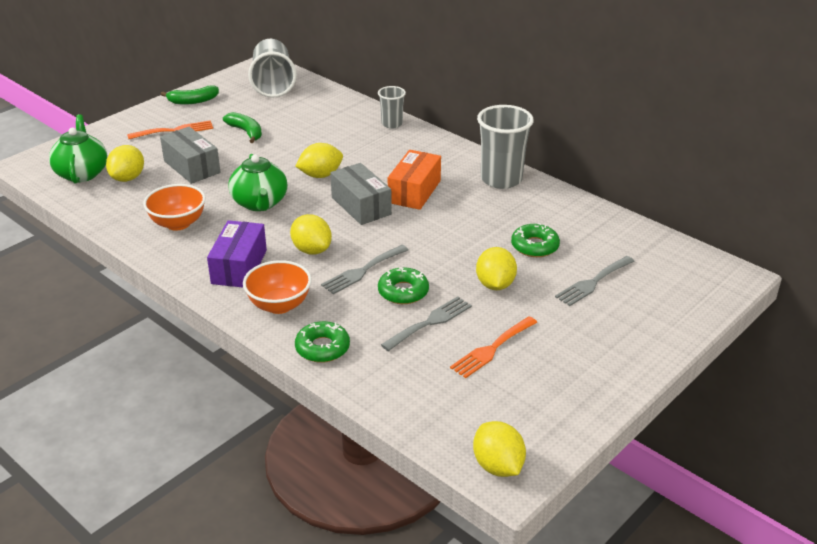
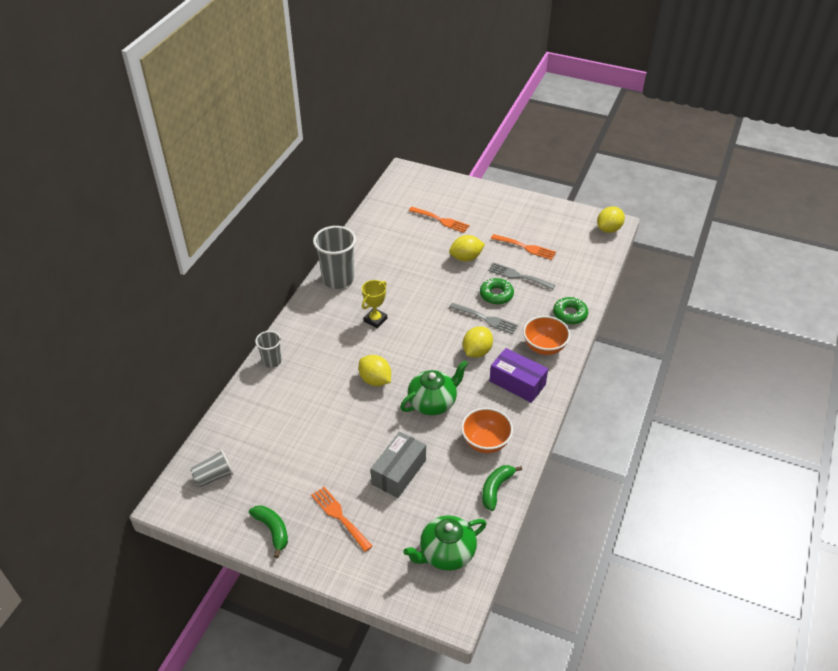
camera: 110 degrees left, 10 degrees up
yellow lemon [106,145,144,182] -> none
purple box [207,220,267,287] -> purple box turned 45 degrees clockwise [490,348,548,403]
green banana [223,112,262,143] -> green banana moved to [482,465,522,511]
grey cup [248,39,297,98] -> grey cup [190,449,234,487], size x0.55
grey box [330,163,392,225] -> none
orange box [388,150,441,210] -> yellow trophy [362,280,387,328]
green donut [511,223,560,257] -> none
grey fork [555,256,635,306] -> orange fork [409,207,470,233]

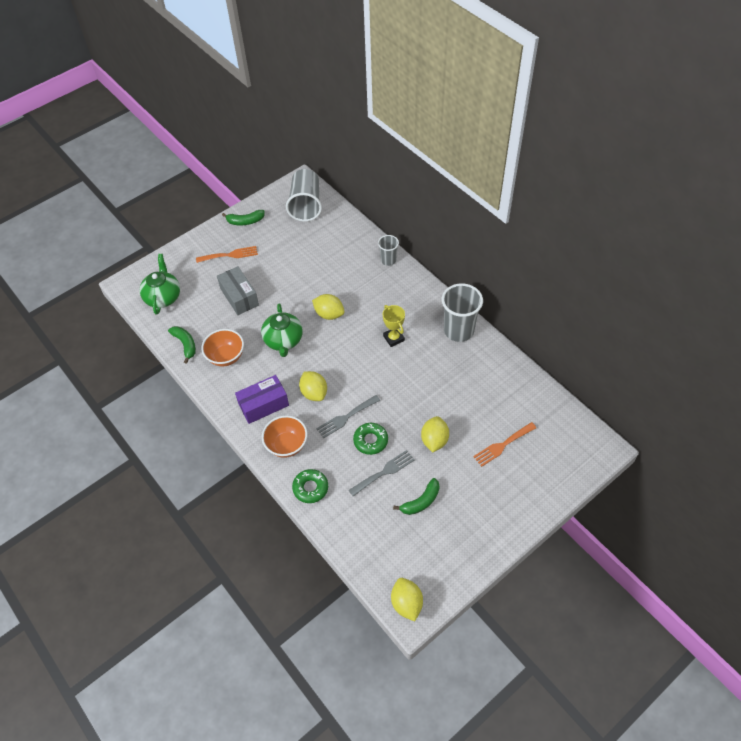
camera: 120 degrees right, 10 degrees up
grey cup [190,449,234,487] -> grey cup [286,169,322,222], size x1.80
yellow lemon [359,355,391,386] -> yellow lemon turned 45 degrees clockwise [312,294,345,320]
orange fork [491,234,556,260] -> green banana [393,478,440,515]

